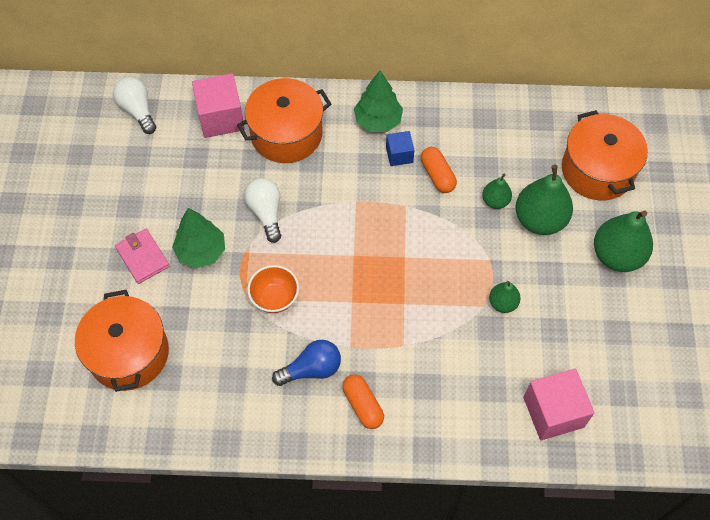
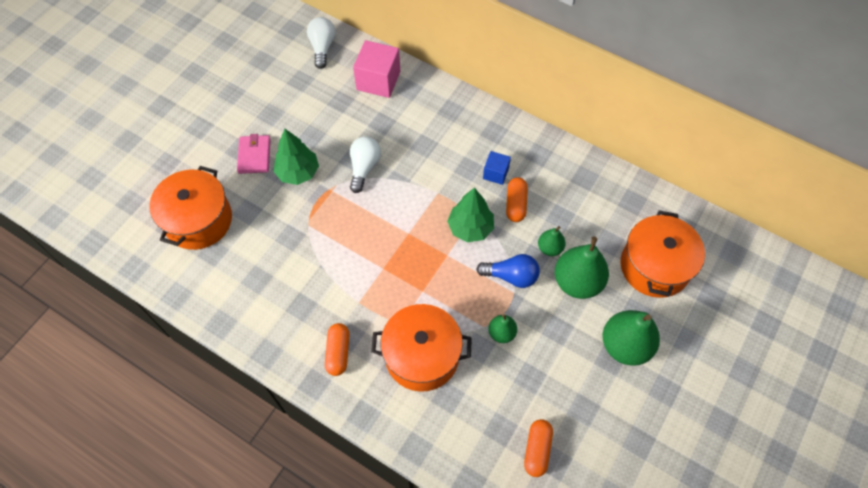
camera: 30 degrees right, 0 degrees up
orange pot [237,78,331,163] -> orange pot moved to [371,304,472,392]
orange bowl [247,265,299,313] -> none
blue light bulb [272,340,341,386] -> blue light bulb moved to [476,254,540,288]
green tree [354,70,403,132] -> green tree moved to [447,187,494,242]
pink cube [523,369,595,440] -> none
none -> orange capsule [524,419,553,477]

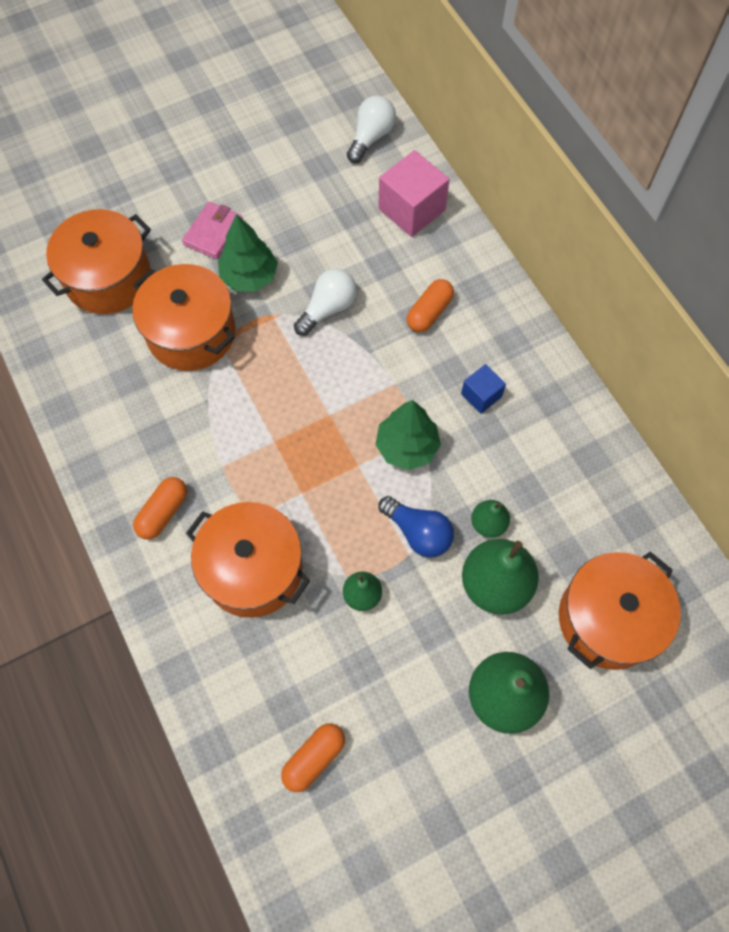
camera: 30 degrees right, 5 degrees up
orange capsule [506,177,528,222] -> orange capsule moved to [407,279,454,332]
none -> orange pot [132,264,235,371]

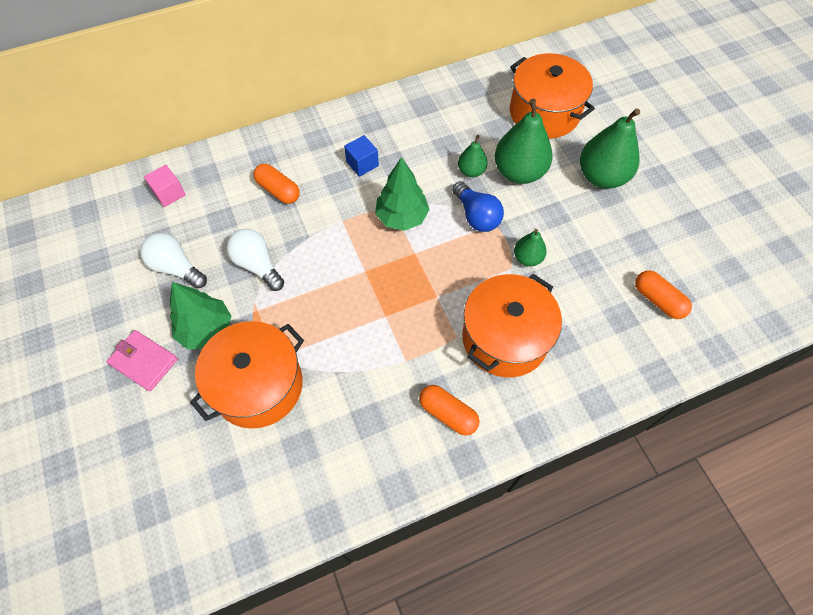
camera: 85 degrees left, 5 degrees down
orange pot [42,209,151,314] -> none
white light bulb [347,96,396,163] -> white light bulb moved to [140,233,207,289]
pink cube [378,150,450,237] -> pink cube [144,165,186,207], size x0.56
blue light bulb [379,496,454,558] -> blue light bulb turned 105 degrees clockwise [452,181,504,232]

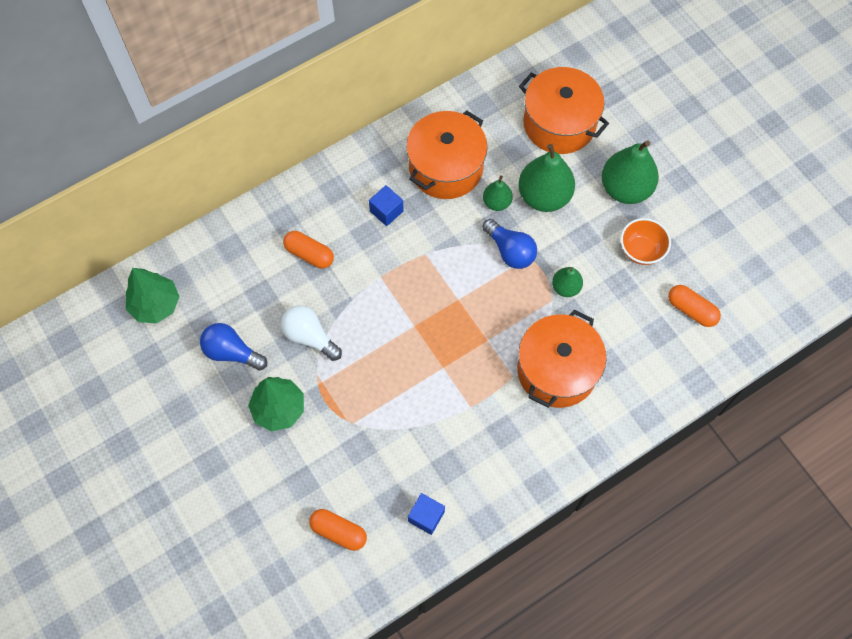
camera: 10 degrees left, 5 degrees up
pink wallet [106,330,178,391] -> none
white light bulb [140,233,207,289] -> blue light bulb [200,323,267,371]
pink cube [144,165,186,207] -> none
orange pot [190,321,304,429] -> orange pot moved to [406,110,487,199]
green tree [375,157,430,231] -> green tree moved to [126,268,180,324]
orange capsule [419,385,479,435] -> orange capsule moved to [309,509,367,551]
none -> blue cube [408,493,445,535]
none -> orange bowl [620,218,671,265]

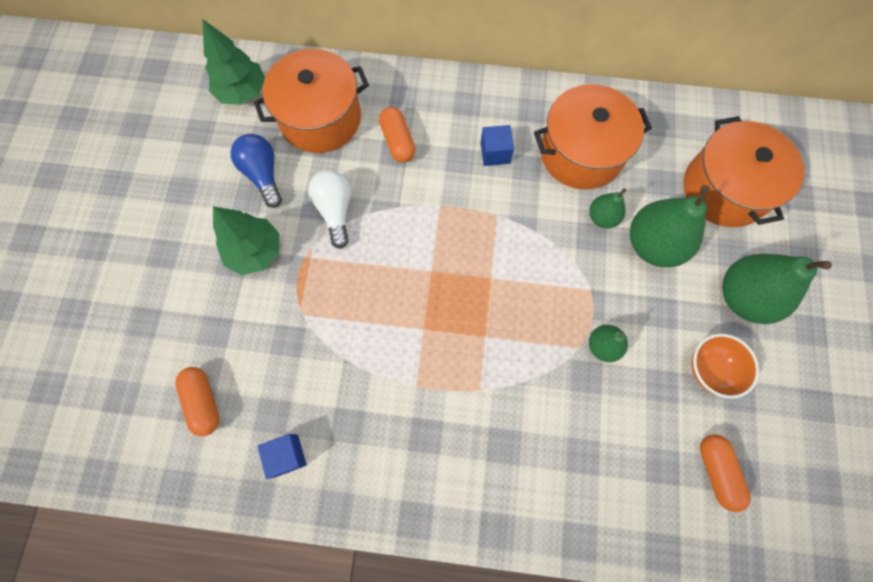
camera: 40 degrees right, 5 degrees up
blue light bulb [482,219,537,269] -> none
orange pot [517,310,607,408] -> orange pot moved to [254,49,369,153]

